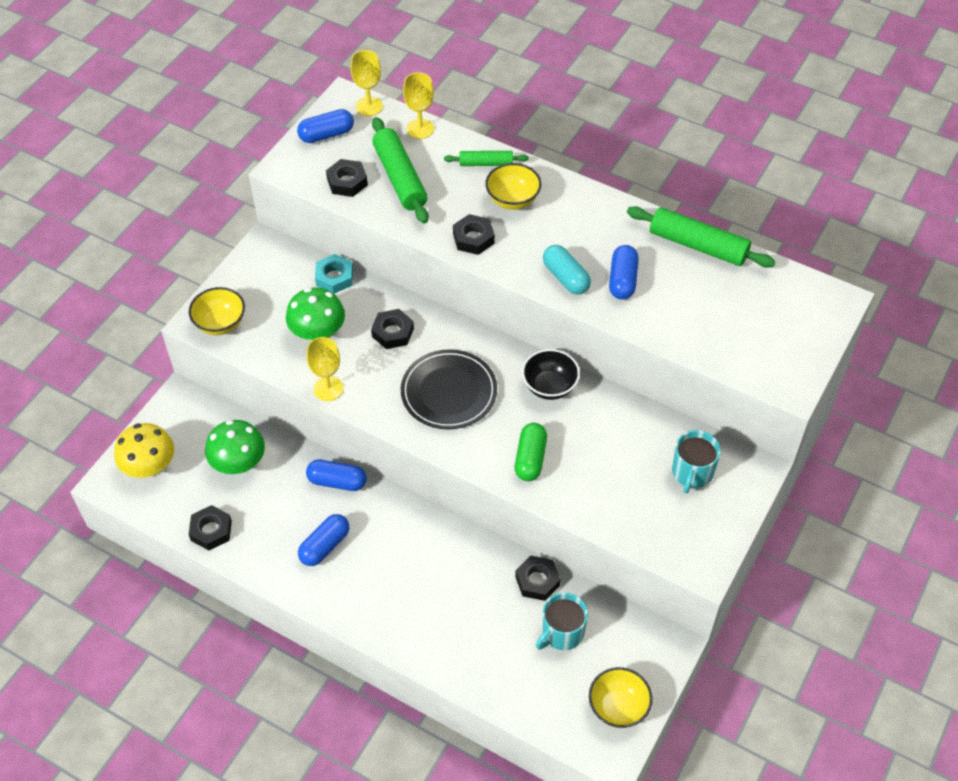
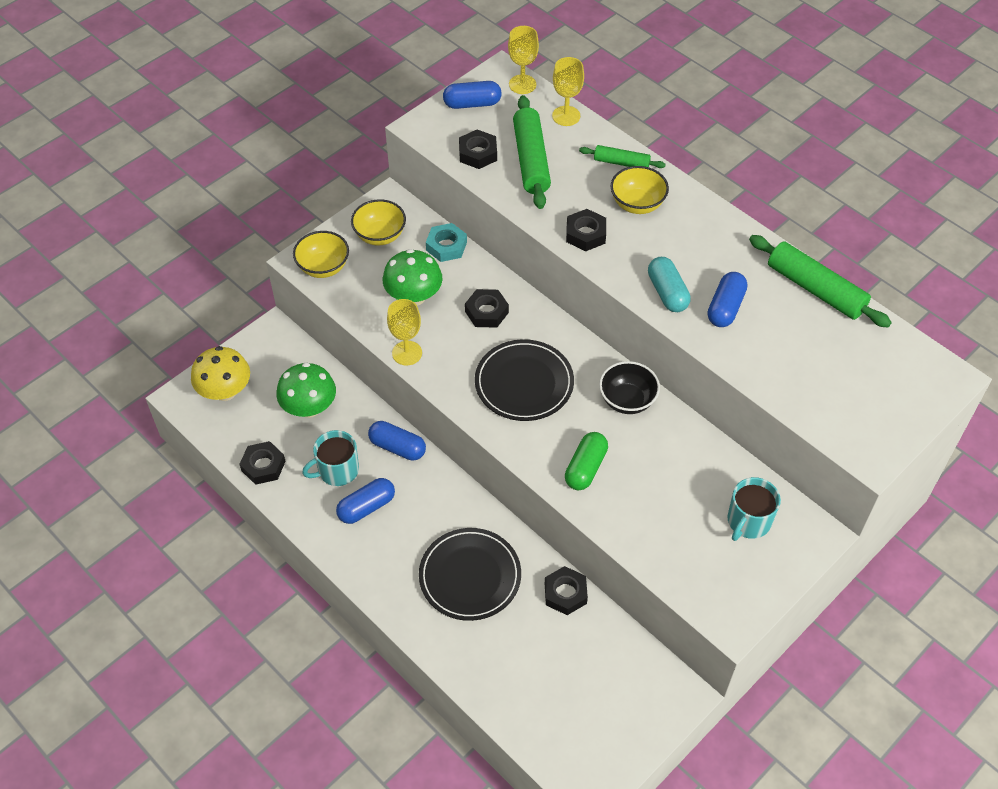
camera: 15 degrees right, 0 degrees up
turquoise mug [536,593,588,650] -> turquoise mug moved to [302,430,359,486]
yellow bowl [589,667,653,728] -> yellow bowl moved to [351,199,406,245]
none -> black plate [419,528,521,621]

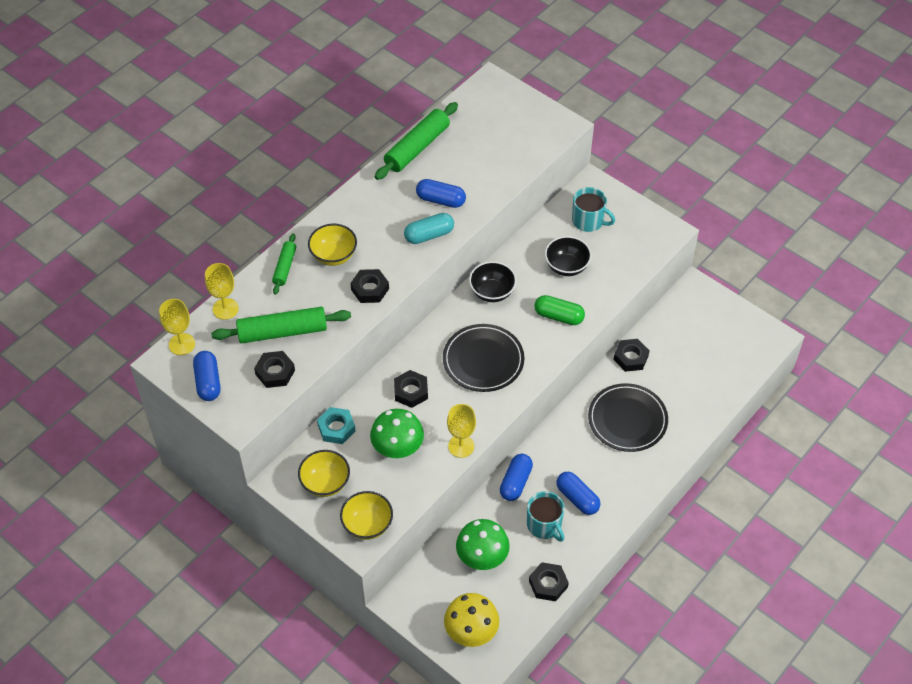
camera: 95 degrees left, 0 degrees up
none -> black bowl [545,236,592,276]

